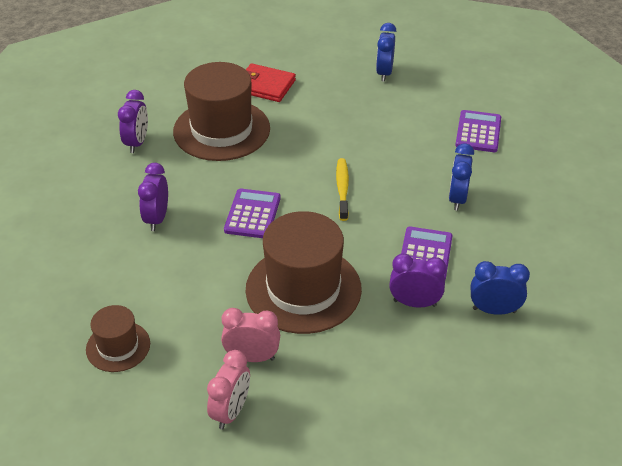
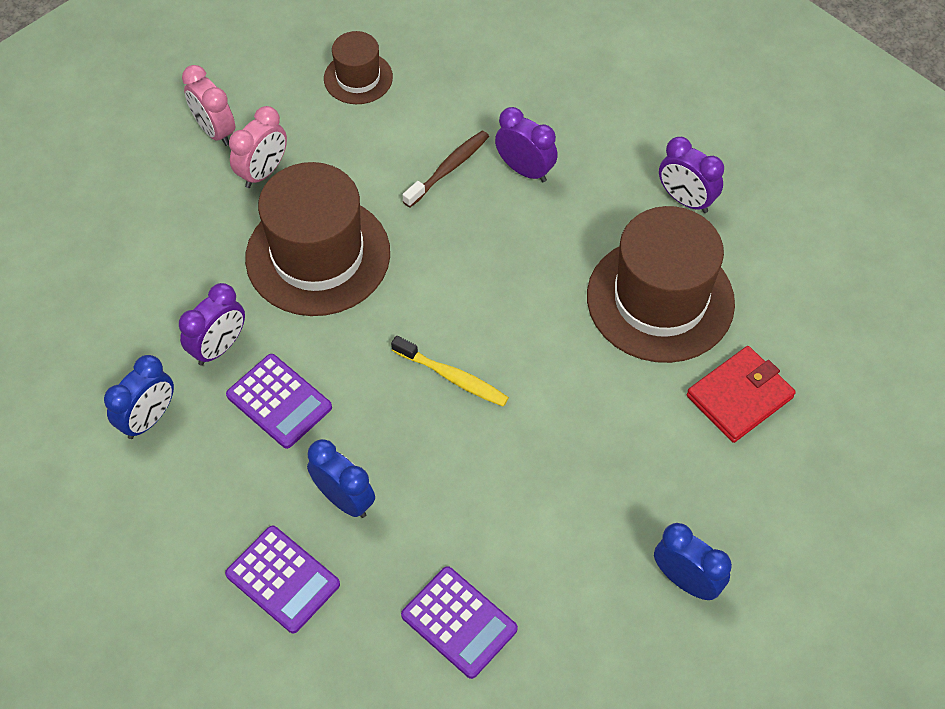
camera: 120 degrees right, 15 degrees up
purple calculator [224,189,280,238] -> purple calculator moved to [225,526,340,633]
none -> brown toothbrush [402,131,489,208]

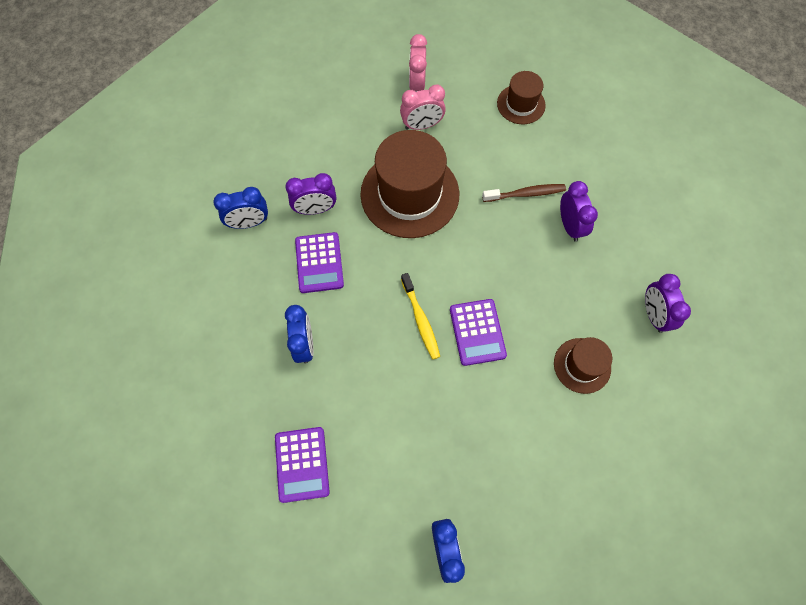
camera: 40 degrees right, 10 degrees up
purple calculator [225,526,340,633] -> purple calculator moved to [450,299,507,366]
brown hat [587,206,735,363] -> brown hat [554,337,612,394], size x0.52
red wallet [687,346,796,443] -> none

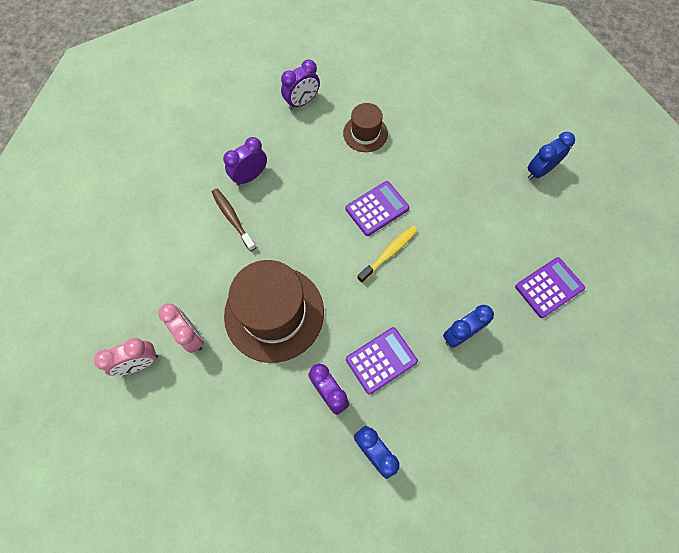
camera: 115 degrees left, 0 degrees up
brown hat [497,71,546,124] -> none

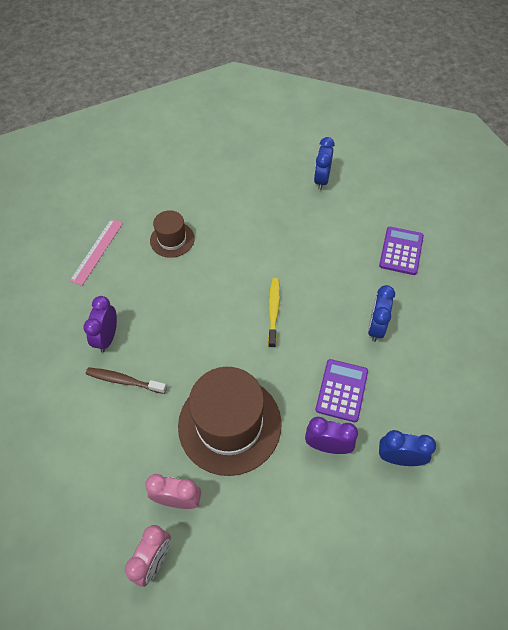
camera: 40 degrees left, 10 degrees down
purple clock [281,60,320,109] -> pink ruler [70,219,123,286]
purple calculator [345,181,410,236] -> none

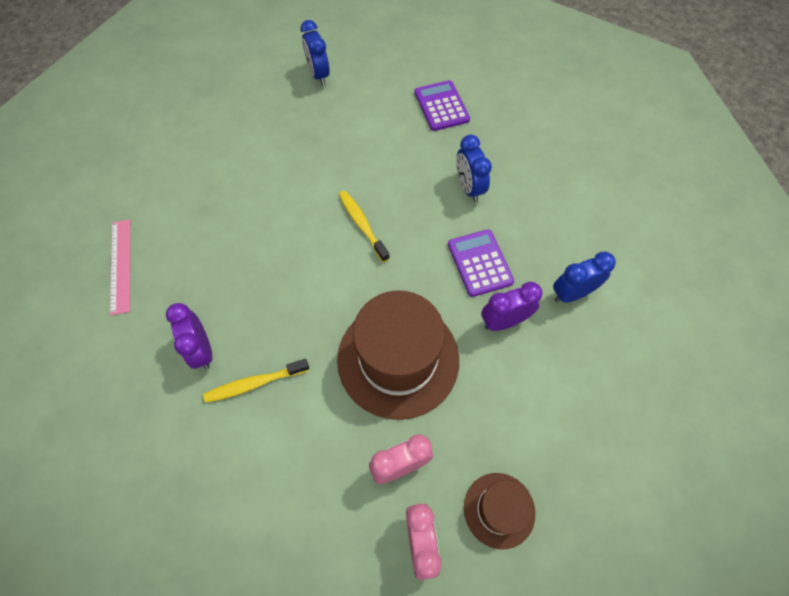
camera: 35 degrees left, 5 degrees up
brown toothbrush [86,367,167,394] -> yellow toothbrush [203,359,309,403]
brown hat [150,210,195,258] -> brown hat moved to [464,473,535,549]

